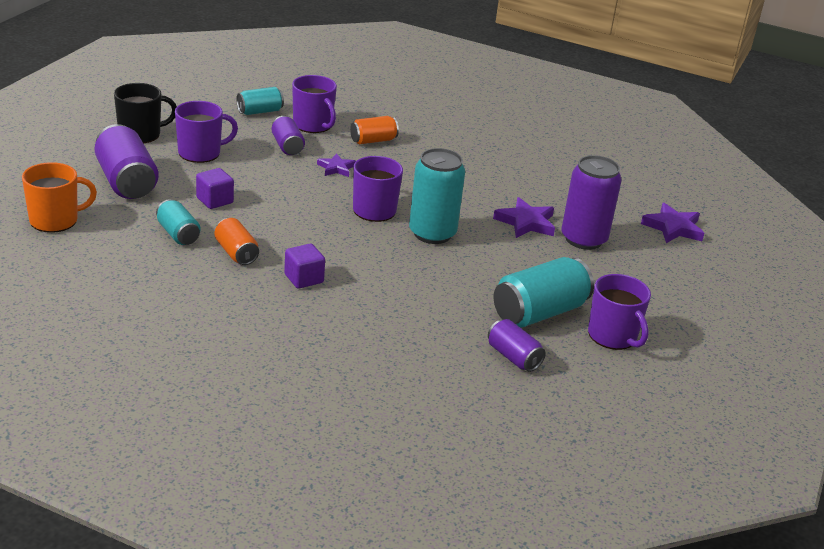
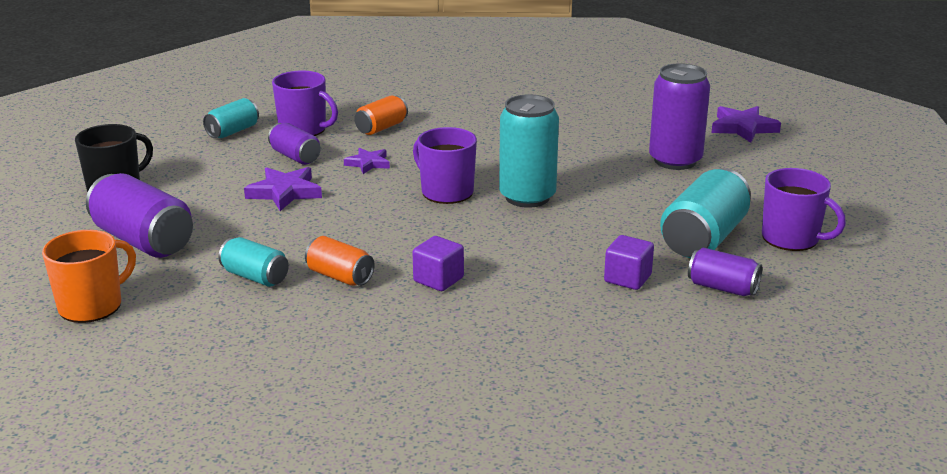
camera: 20 degrees left, 5 degrees down
purple mug [175,101,238,163] -> none
purple cube [196,168,234,209] -> purple cube moved to [604,235,654,290]
purple star [493,197,555,238] -> purple star moved to [244,167,322,211]

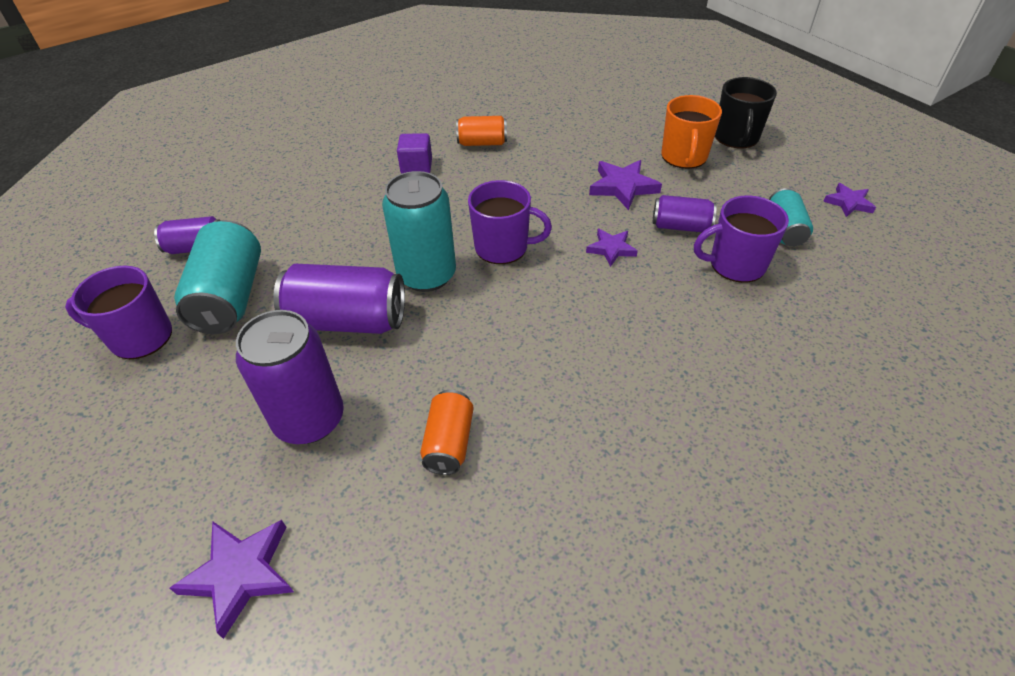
camera: 145 degrees right, 20 degrees up
orange mug [42,230,136,323] -> orange mug moved to [661,95,722,169]
purple can [86,173,193,258] -> purple can moved to [273,264,405,334]
turquoise can [218,237,289,287] -> none
orange can [354,96,408,135] -> orange can moved to [420,390,474,475]
purple cube [604,235,654,290] -> none
none -> purple star [823,183,876,217]

